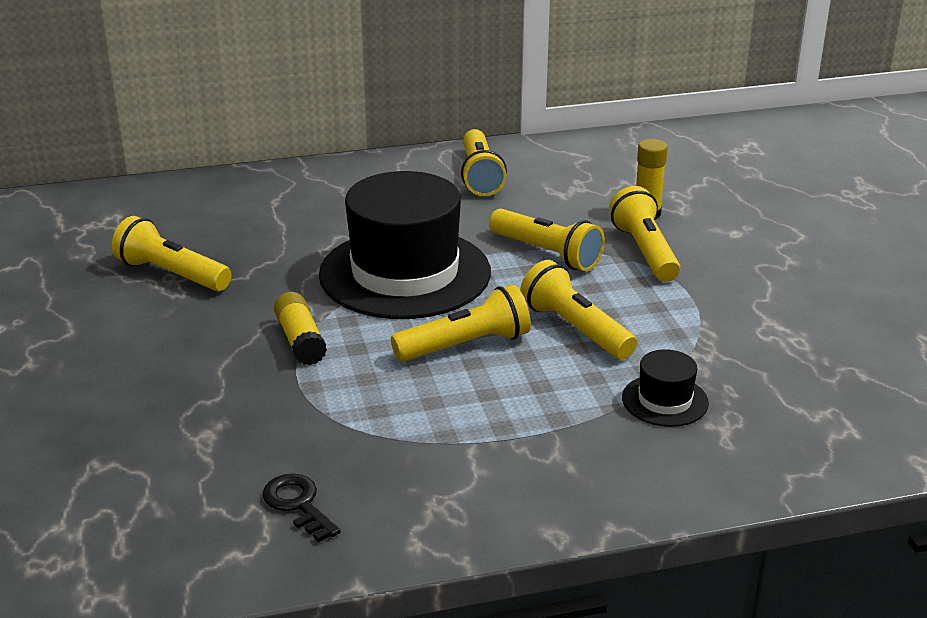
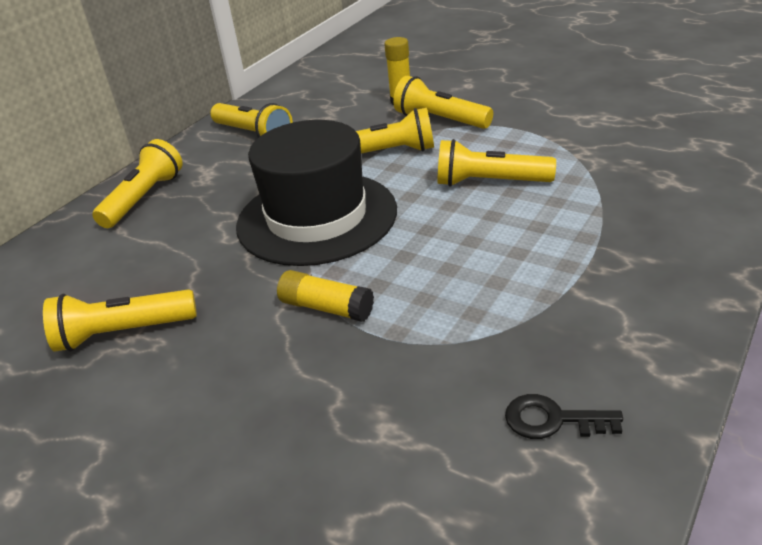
camera: 40 degrees left, 5 degrees up
yellow flashlight [391,284,531,362] -> yellow flashlight moved to [92,139,183,228]
black hat [622,349,709,427] -> none

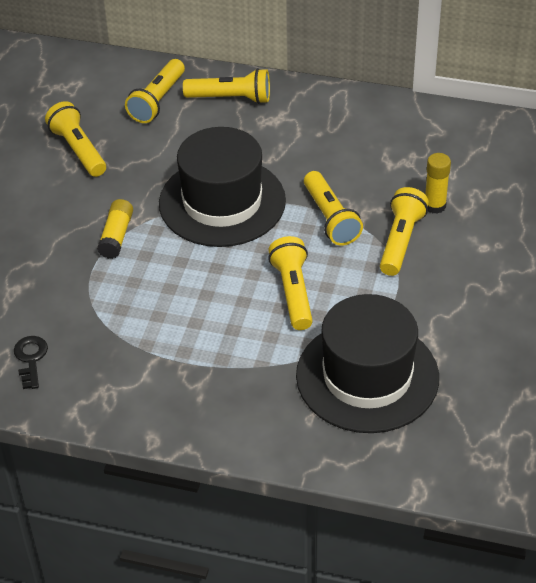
camera: 70 degrees right, 10 degrees up
yellow flashlight [210,103,293,138] -> yellow flashlight moved to [125,59,185,123]
none -> black hat [296,294,439,433]

